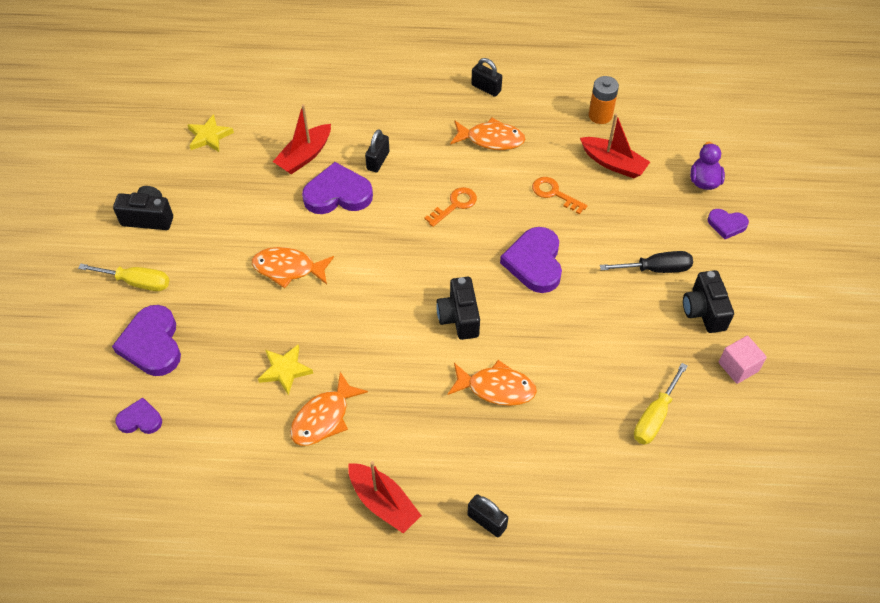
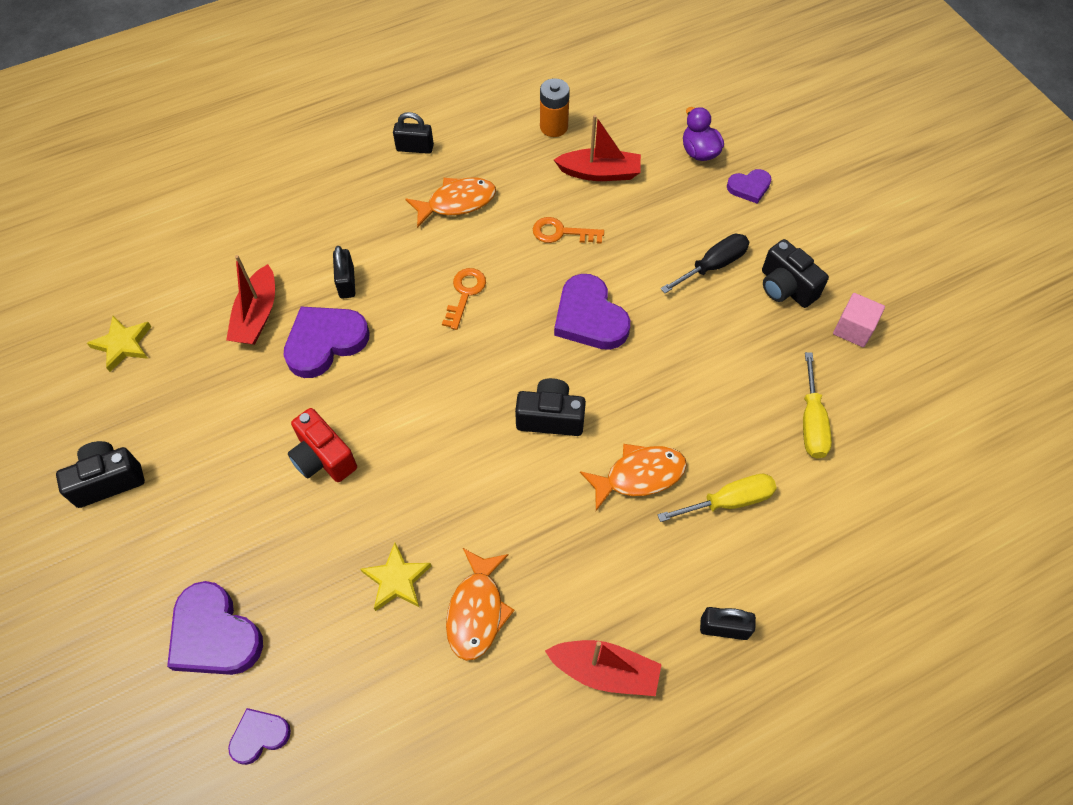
camera: 30 degrees left, 5 degrees up
yellow screwdriver [78,264,169,291] -> yellow screwdriver moved to [658,474,777,522]
orange fish [252,247,334,288] -> red camera [288,408,357,482]
black camera [436,277,480,340] -> black camera turned 135 degrees clockwise [515,378,586,436]

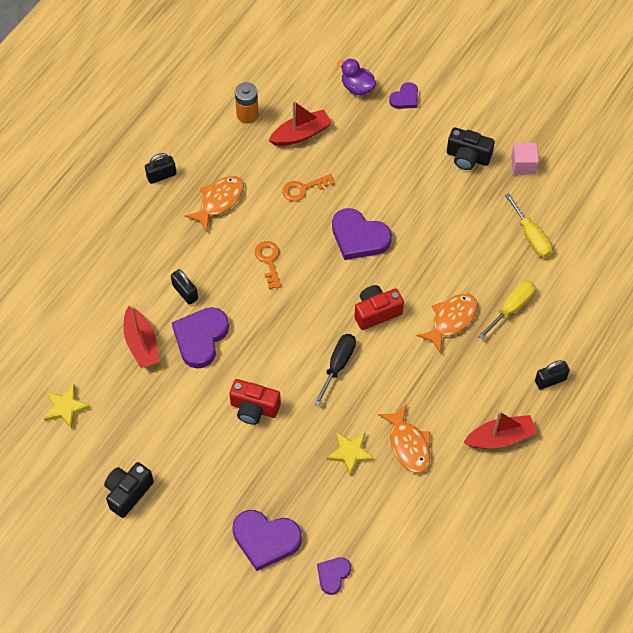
camera: 30 degrees left, 0 degrees up
black camera [515,378,586,436] -> red camera [355,285,404,330]
black screwdriver [660,234,749,293] -> black screwdriver moved to [314,334,356,406]

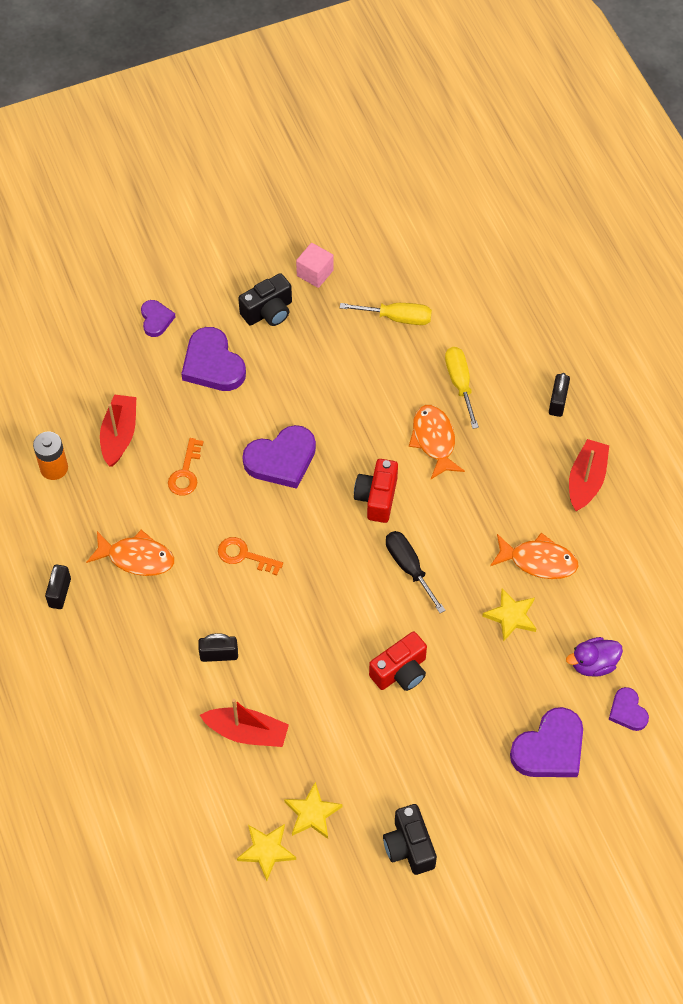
camera: 55 degrees left, 0 degrees up
purple heart [172,307,229,369] -> purple heart moved to [181,327,246,391]
orange fish [185,176,244,232] -> orange fish turned 120 degrees clockwise [86,530,174,576]
purple duck [337,58,376,95] -> purple duck moved to [566,637,623,677]
none -> yellow star [284,782,342,839]

